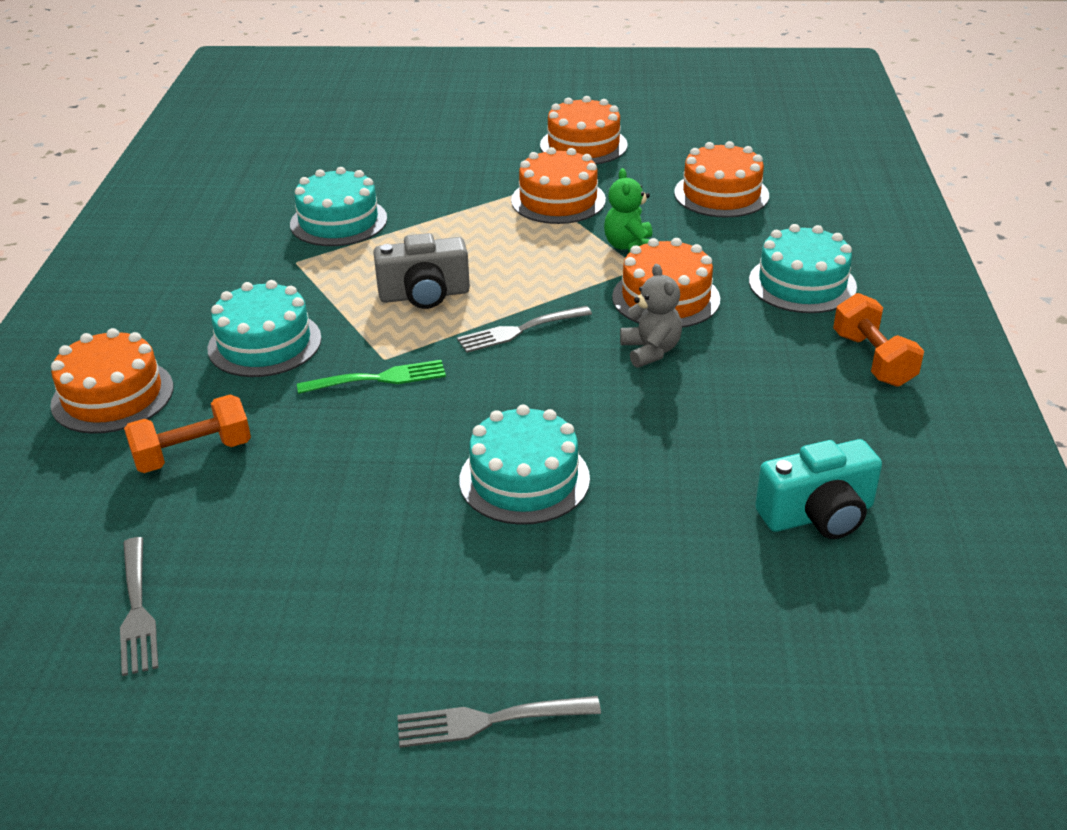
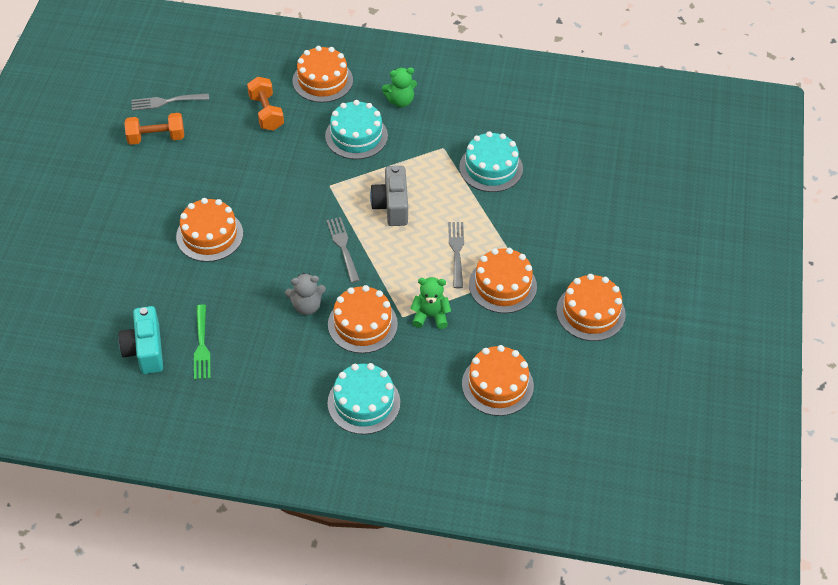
camera: 95 degrees right, 15 degrees up
green fork [297,360,446,394] -> green fork moved to [194,304,211,380]
grey fork [397,696,601,748] -> grey fork moved to [448,222,464,288]
turquoise cake [459,404,590,525] -> orange cake [176,198,243,262]
orange dumbbell [833,293,924,387] -> orange dumbbell moved to [124,113,184,145]
none -> green teddy bear [382,67,417,107]

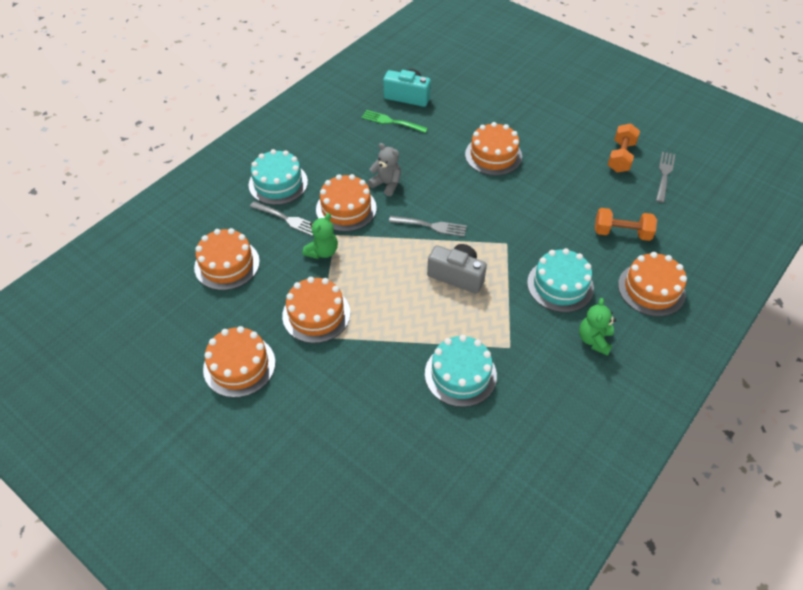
camera: 120 degrees right, 0 degrees up
grey teddy bear [285,273,326,315] -> grey teddy bear turned 105 degrees clockwise [368,143,401,196]
grey fork [448,222,464,288] -> grey fork moved to [250,201,313,236]

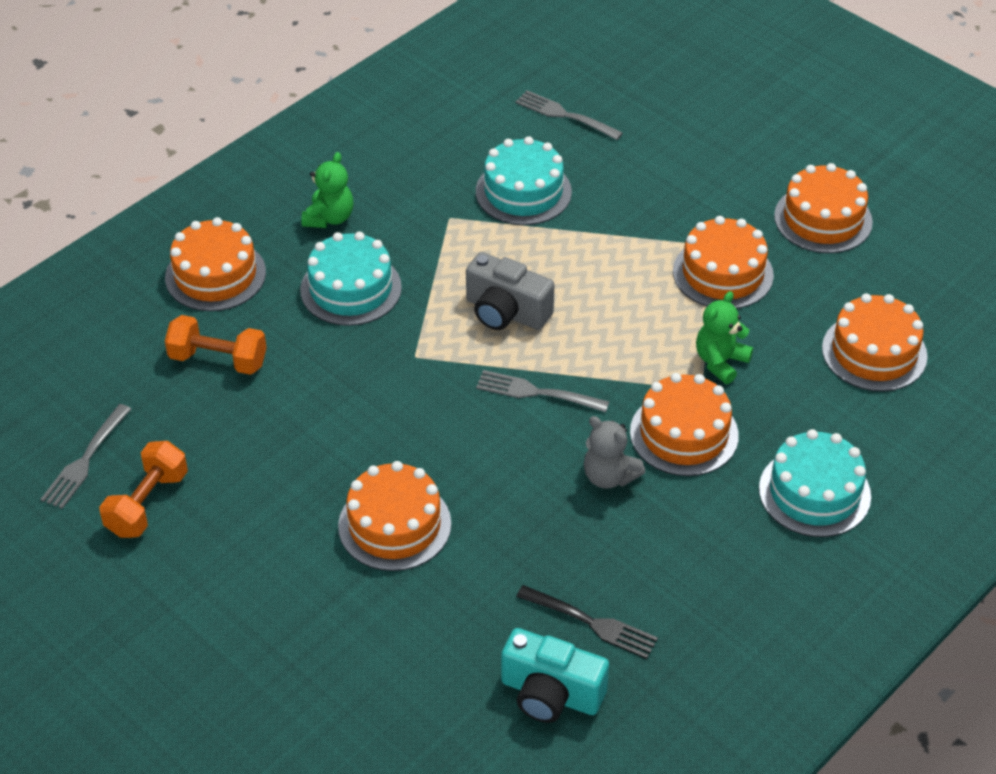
camera: 175 degrees left, 5 degrees down
grey fork [250,201,313,236] -> grey fork moved to [516,90,623,140]
green fork [361,110,428,133] -> black fork [516,585,658,659]

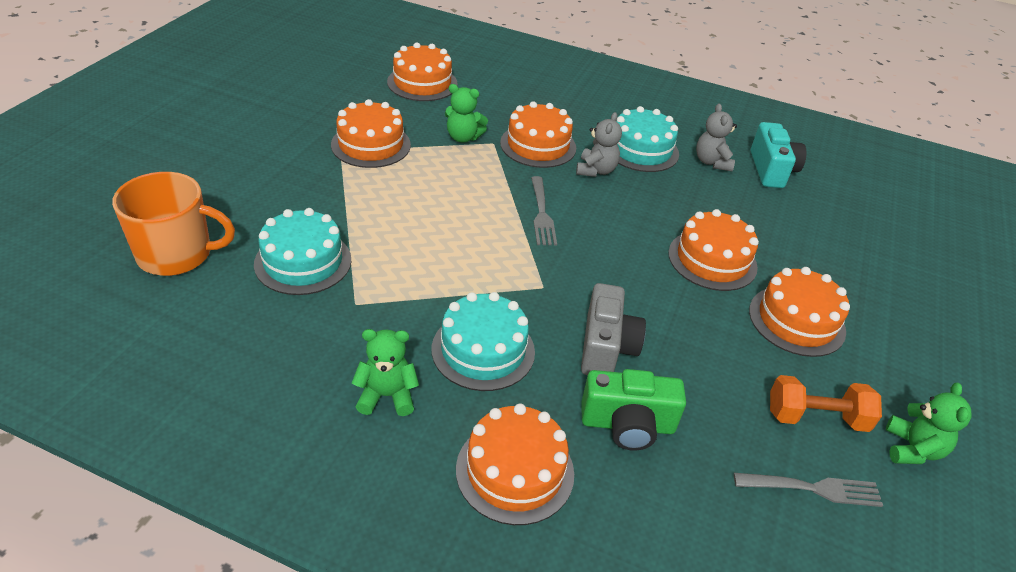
camera: 115 degrees left, 5 degrees down
orange dumbbell [165,315,267,375] -> green camera [581,369,686,451]
grey camera [466,252,554,330] -> grey camera moved to [581,283,646,375]
grey fork [516,90,623,140] -> orange mug [112,172,235,276]
black fork [516,585,658,659] -> grey teddy bear [696,103,737,171]
turquoise cake [759,429,871,537] -> turquoise cake moved to [616,106,679,172]
orange cake [774,163,873,253] -> orange cake moved to [749,267,850,357]
none -> green teddy bear [886,383,972,464]

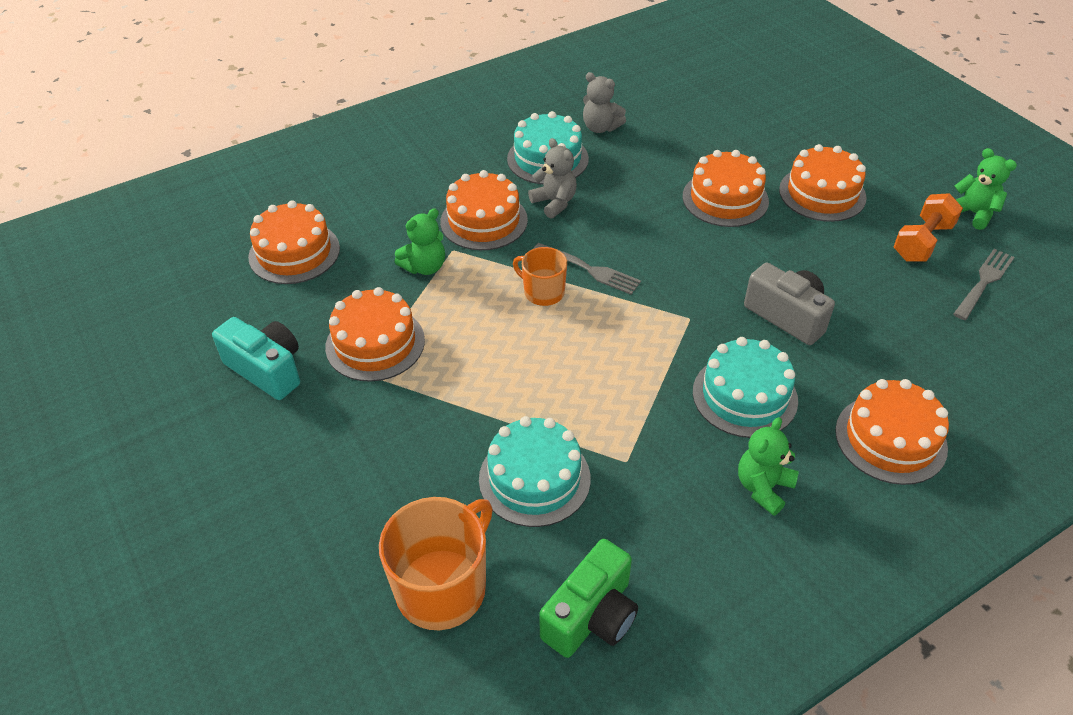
camera: 50 degrees left, 5 degrees up
green camera [581,369,686,451] -> green camera moved to [539,539,638,658]
turquoise camera [751,122,807,188] -> turquoise camera moved to [212,317,300,400]
none -> orange mug [513,247,567,306]

